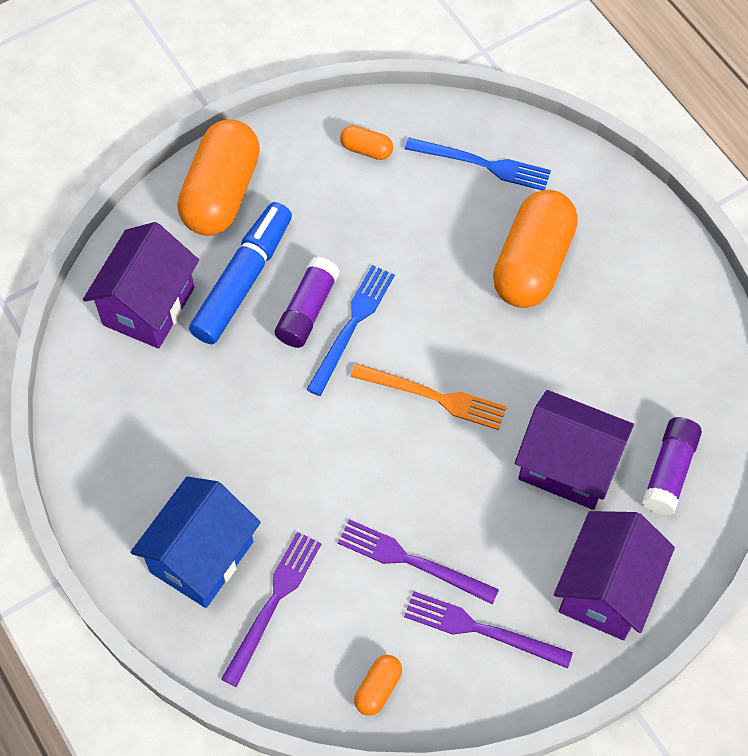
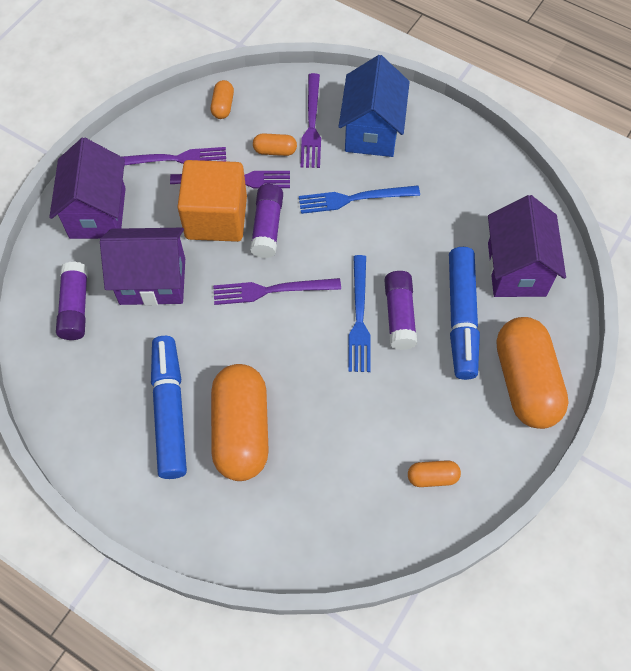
camera: 155 degrees right, 0 degrees up
orange fork [350,363,507,430] -> purple fork [213,278,341,305]
blue fork [405,138,551,190] -> blue fork moved to [299,185,420,214]
none -> blue marker [151,336,187,479]
none -> orange cube [177,160,247,242]
none -> purple glue stick [250,184,283,258]
none -> orange capsule [253,133,297,156]

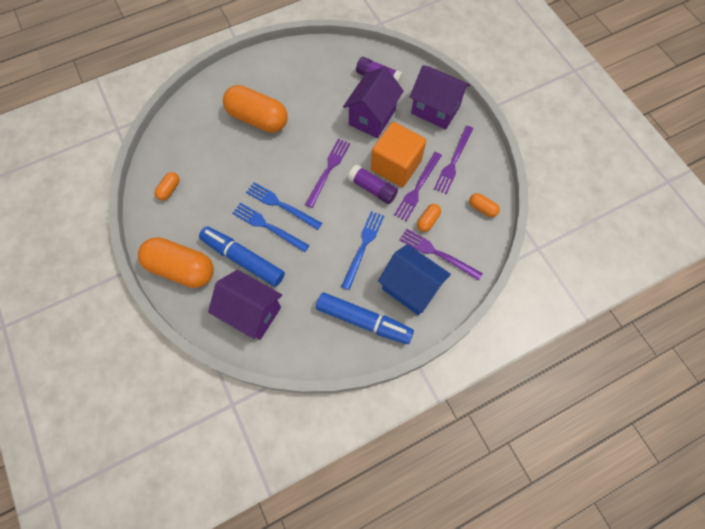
camera: 120 degrees right, 5 degrees up
blue marker [151,336,187,479] -> blue marker moved to [316,292,414,344]
purple glue stick [384,271,417,350] -> blue fork [232,203,310,252]

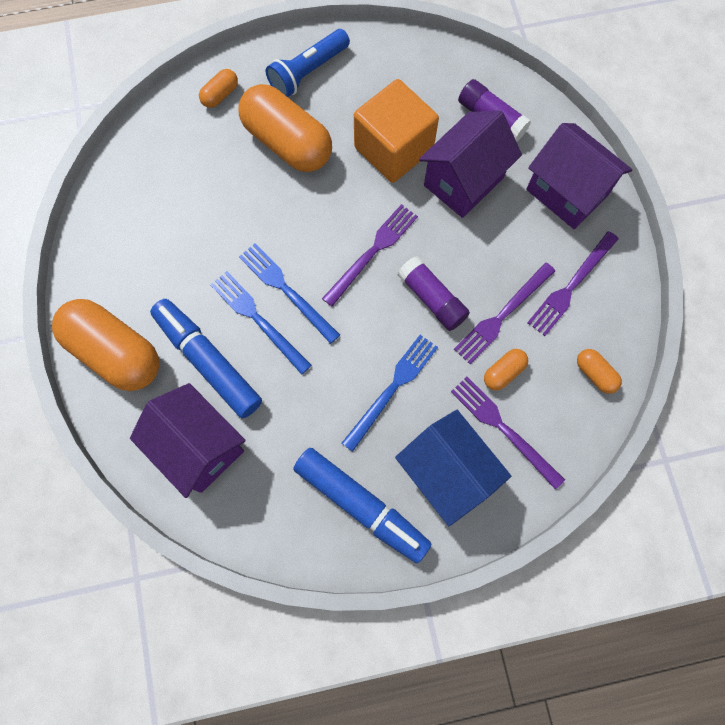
camera: 15 degrees right, 5 degrees up
orange capsule [154,172,180,200] -> orange capsule moved to [199,69,238,108]
orange cube [371,122,426,187] -> orange cube moved to [354,79,439,183]
none -> blue flashlight [266,29,350,97]

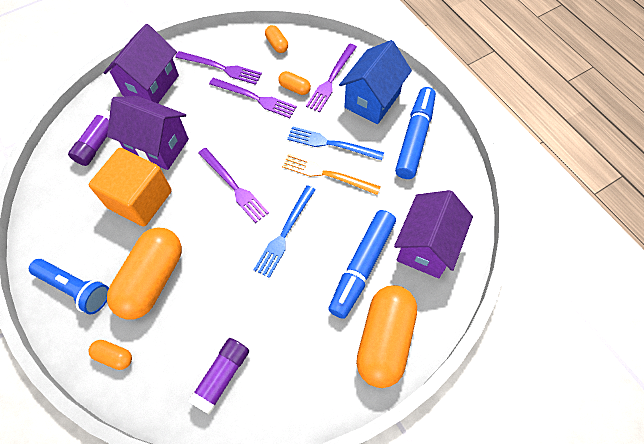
camera: 110 degrees left, 10 degrees down
blue fork [211,271,312,375] -> none
purple fork [322,204,418,306] -> purple fork turned 150 degrees counterclockwise [198,148,269,223]
purple glue stick [397,256,470,331] -> purple glue stick moved to [188,338,249,415]
orange capsule [577,349,622,394] -> orange capsule turned 60 degrees counterclockwise [265,25,288,53]
none -> orange fork [282,153,381,195]

